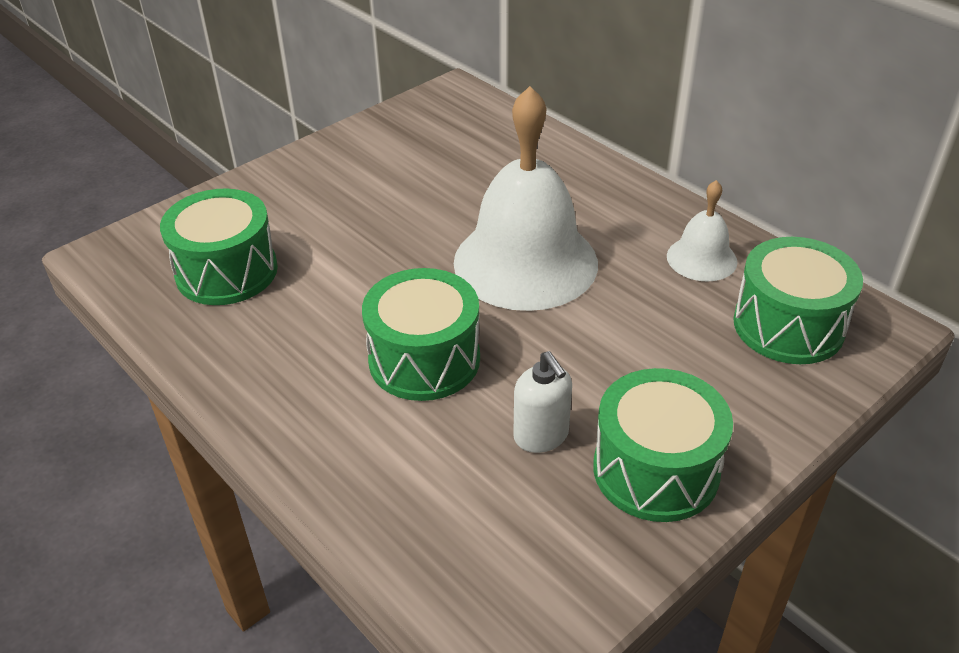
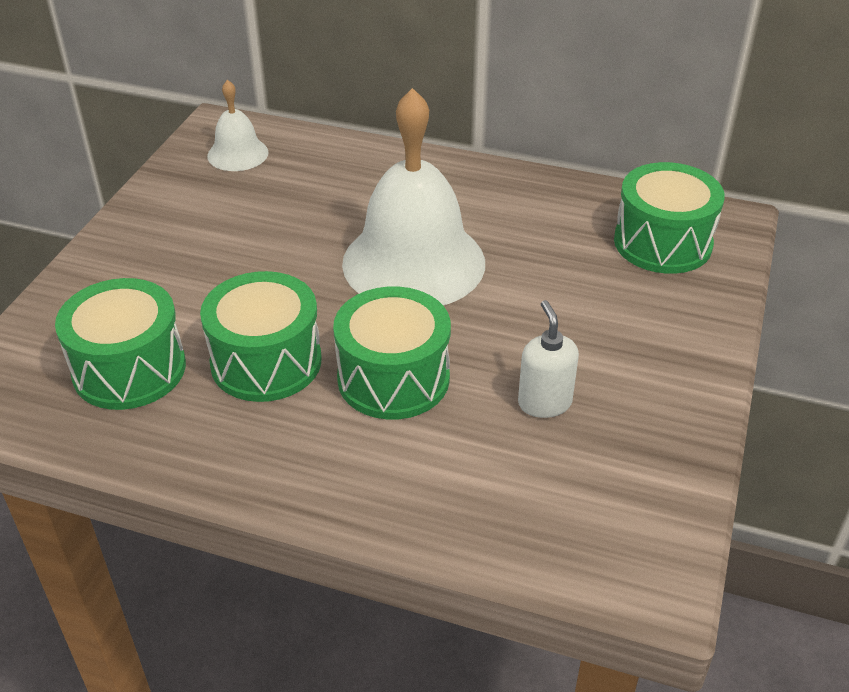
camera: 30 degrees left, 0 degrees up
white soap dispenser [513,351,572,453] -> white soap dispenser turned 135 degrees counterclockwise [518,300,579,418]
green drum [593,368,733,522] -> green drum moved to [200,271,322,402]
white bell [667,180,737,282] -> white bell moved to [207,80,269,171]

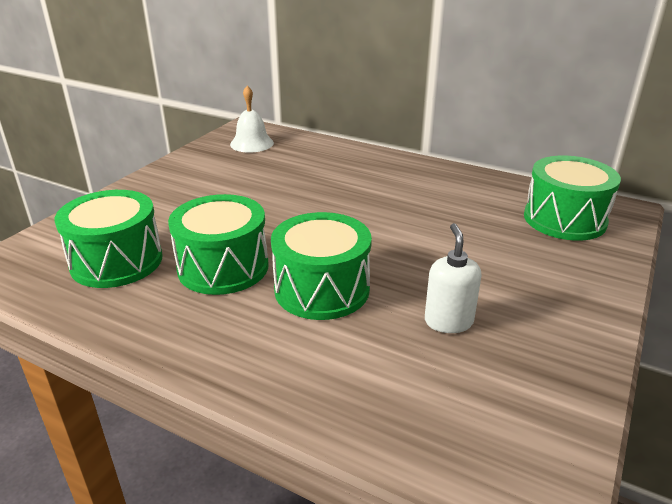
camera: 10 degrees right, 10 degrees down
white bell [342,88,485,305] -> none

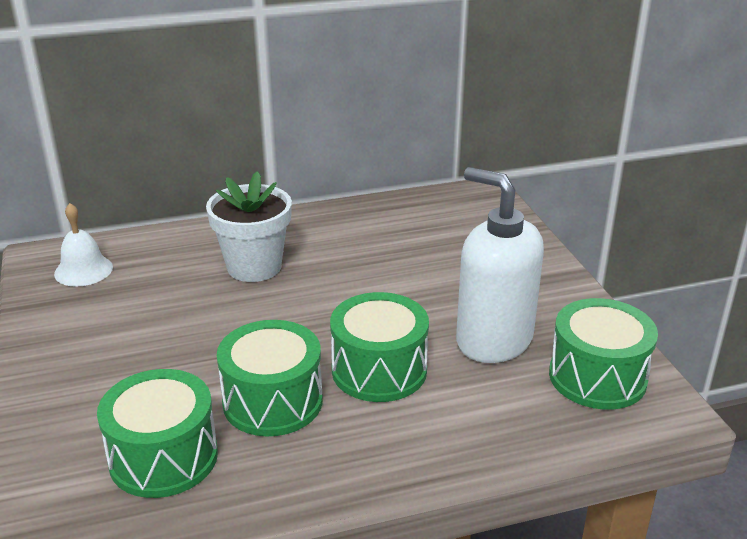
camera: 45 degrees left, 0 degrees up
white soap dispenser [425,223,481,333] -> white soap dispenser [456,167,544,363], size x2.00
green drum [524,156,621,241] -> green drum moved to [549,298,658,410]
none -> white flower pot [206,171,292,282]

